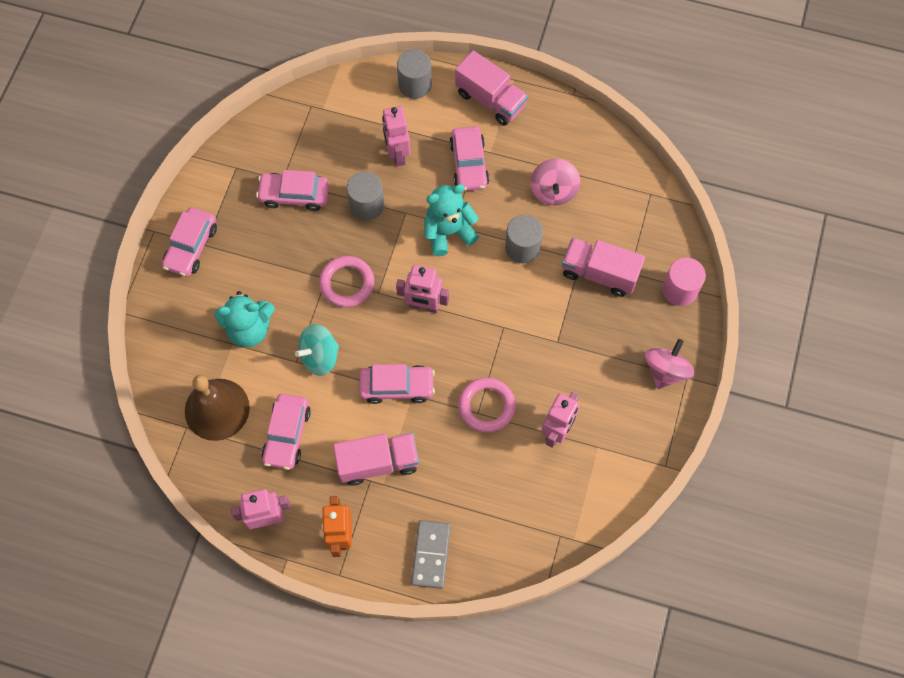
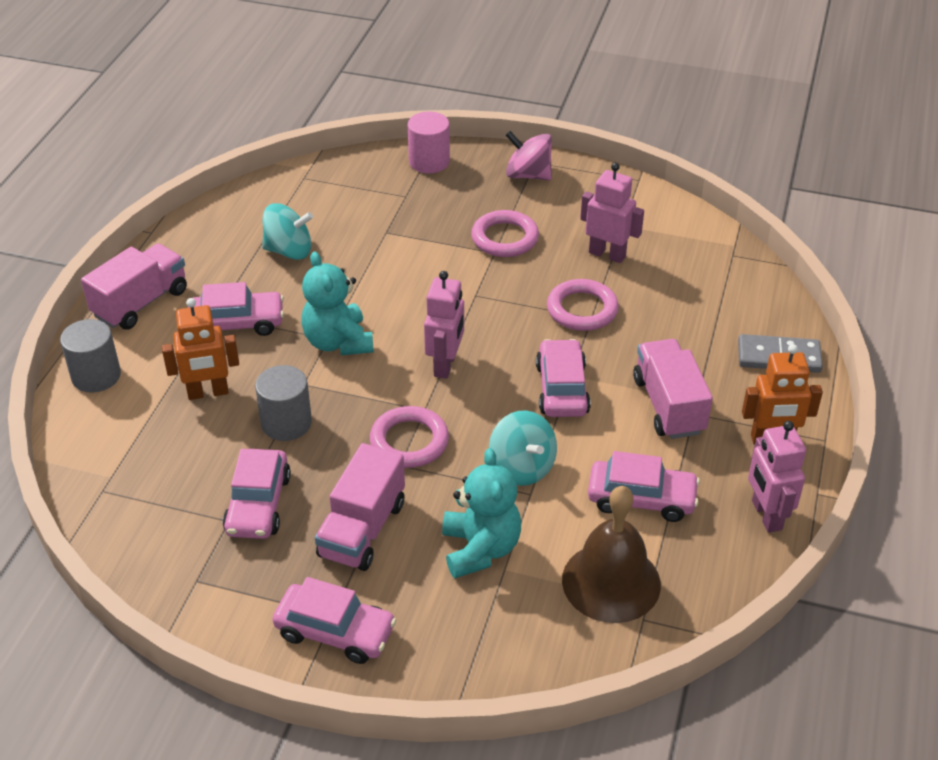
camera: 90 degrees left, 25 degrees down
pink robot [382,106,411,167] -> orange robot [162,298,239,400]
grey cylinder [505,215,543,263] -> none
pink spinning top [530,159,580,205] -> turquoise spinning top [262,203,313,260]
pink truck [562,238,645,297] -> pink truck moved to [315,443,405,571]
none -> pink ring [471,210,539,257]

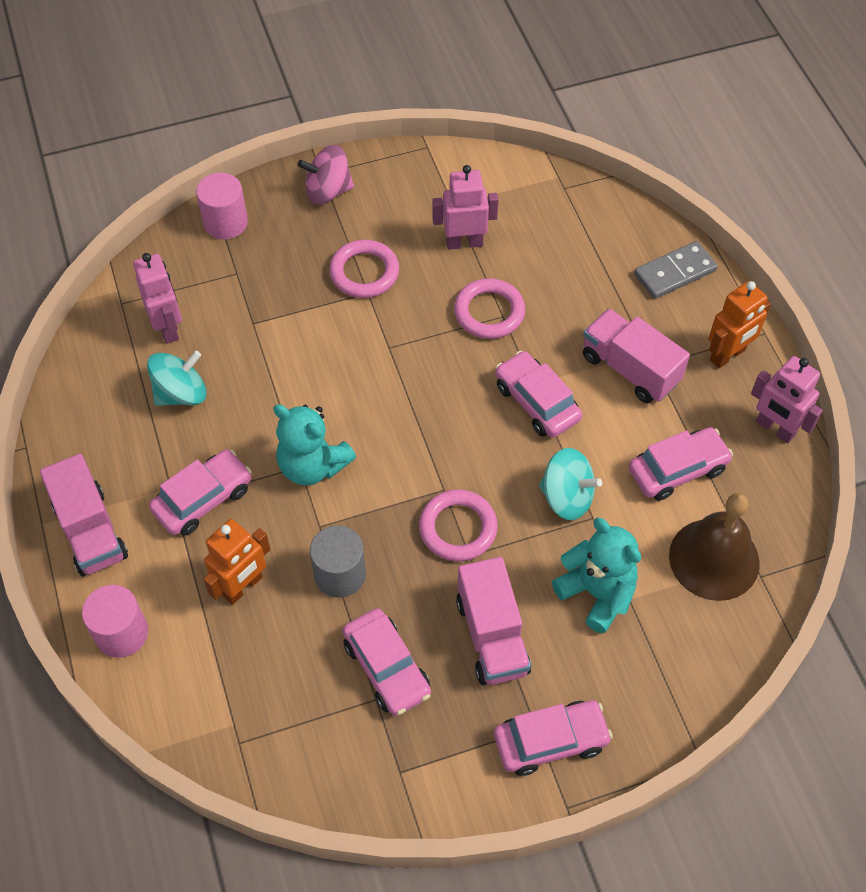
camera: 35 degrees left, 15 degrees up
grey cylinder [60,319,121,393] -> pink cylinder [82,585,148,658]
pink truck [81,243,187,330] -> pink truck turned 150 degrees clockwise [40,454,128,577]
pink robot [424,271,464,379] -> pink robot moved to [133,253,182,344]

